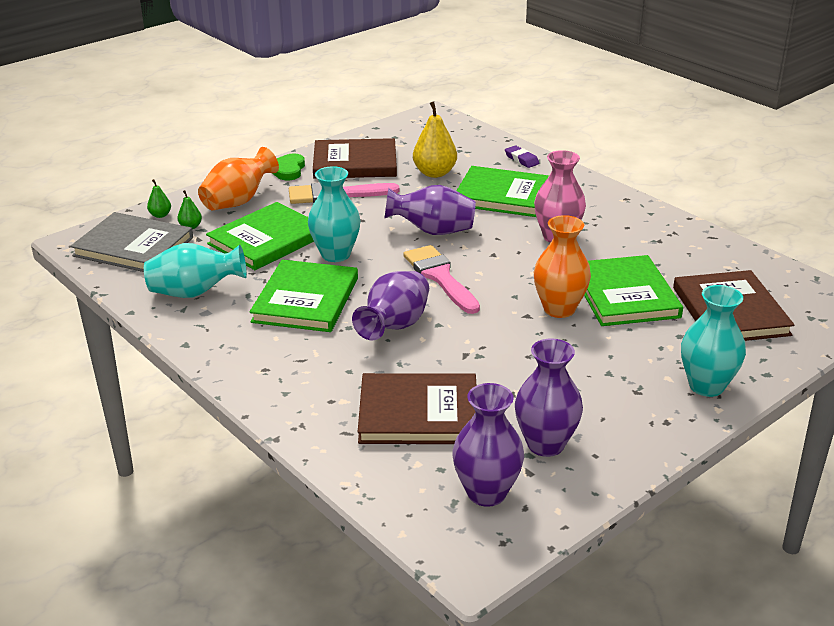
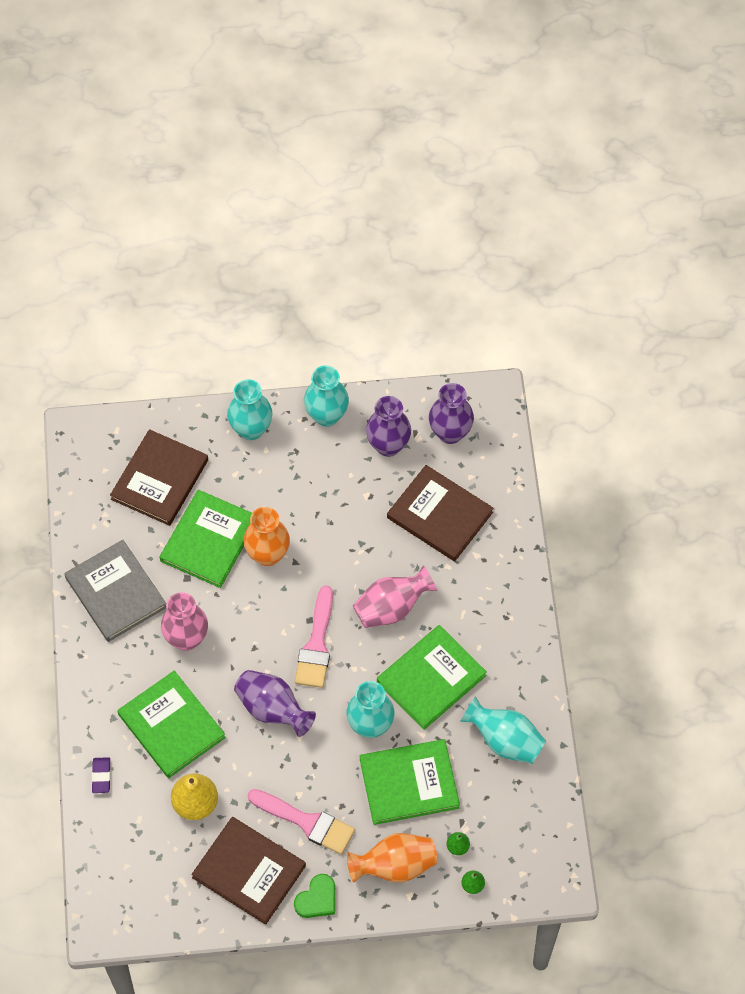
camera: 145 degrees left, 30 degrees up
grey book [70,212,193,272] -> grey book moved to [64,540,166,642]
purple vase [352,271,429,340] -> pink vase [353,565,437,628]
none -> turquoise vase [304,366,349,427]

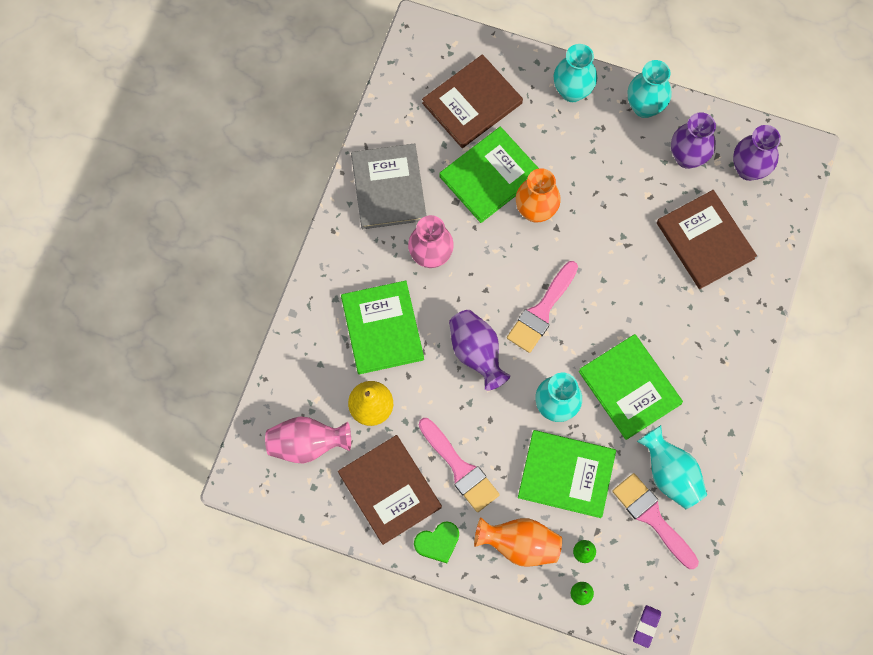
camera: 25 degrees right, 10 degrees up
purple eraser [92,757,111,793] -> purple eraser moved to [633,605,661,648]
pink vase [353,565,437,628] -> pink vase moved to [265,416,351,464]
green book [377,625,487,730] -> green book turned 75 degrees clockwise [579,334,683,440]
none -> pink brush [612,473,699,569]

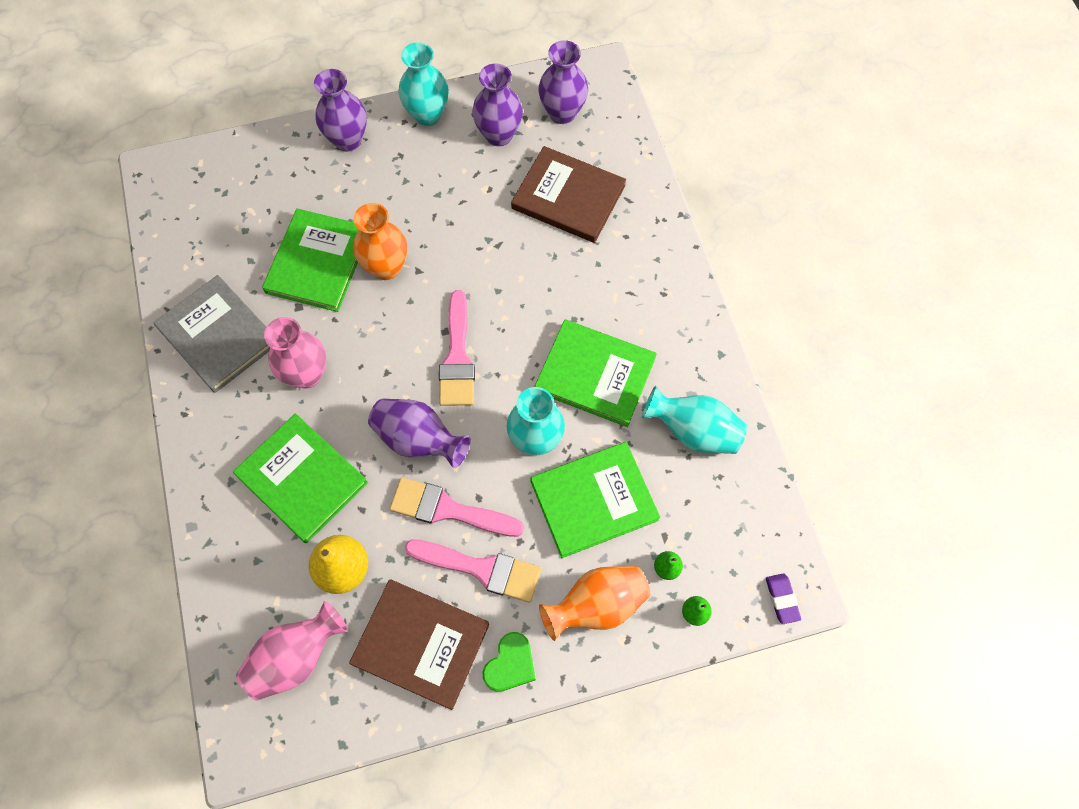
camera: 35 degrees left, 5 degrees down
brown book [422,54,523,148] -> none
turquoise vase [554,44,597,102] -> purple vase [314,69,367,152]
pink brush [612,473,699,569] -> pink brush moved to [390,477,524,537]

